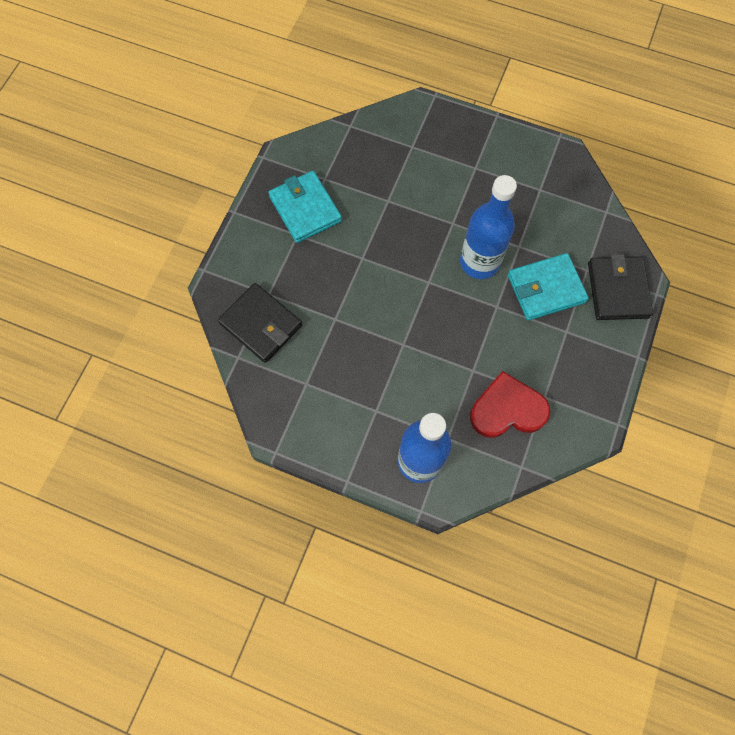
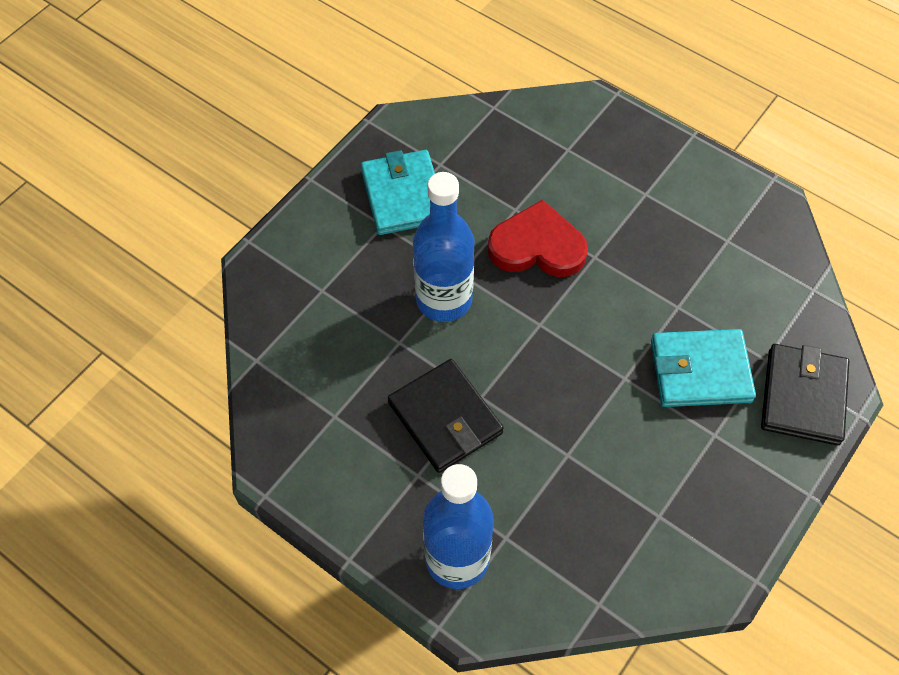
camera: 15 degrees right, 10 degrees down
black wallet [218,283,302,363] -> black wallet moved to [388,359,504,473]
blue bottle [460,175,517,279] -> blue bottle moved to [413,172,475,322]
red heart [470,371,550,438] -> red heart moved to [488,200,588,277]

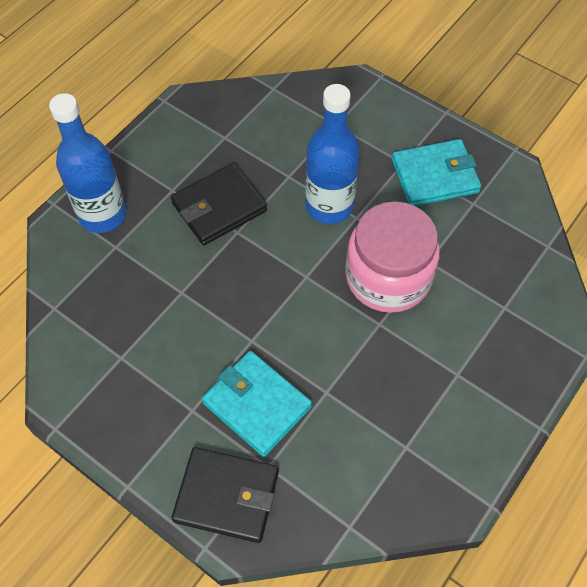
camera: 90 degrees right, 0 degrees up
red heart [488,200,588,277] -> pink jar [345,201,440,313]
turquoise wallet [651,329,756,407] -> turquoise wallet turned 45 degrees counterclockwise [202,351,312,457]

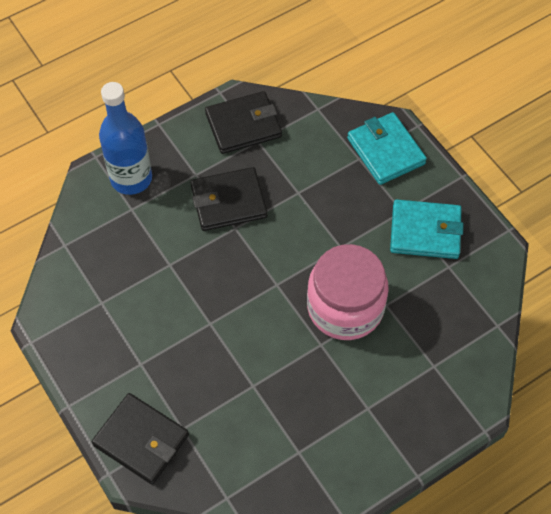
camera: 20 degrees right, 0 degrees up
turquoise wallet [202,351,312,457] -> turquoise wallet moved to [347,112,427,185]
blue bottle [305,84,360,224] -> none
none -> black wallet [205,91,282,154]

